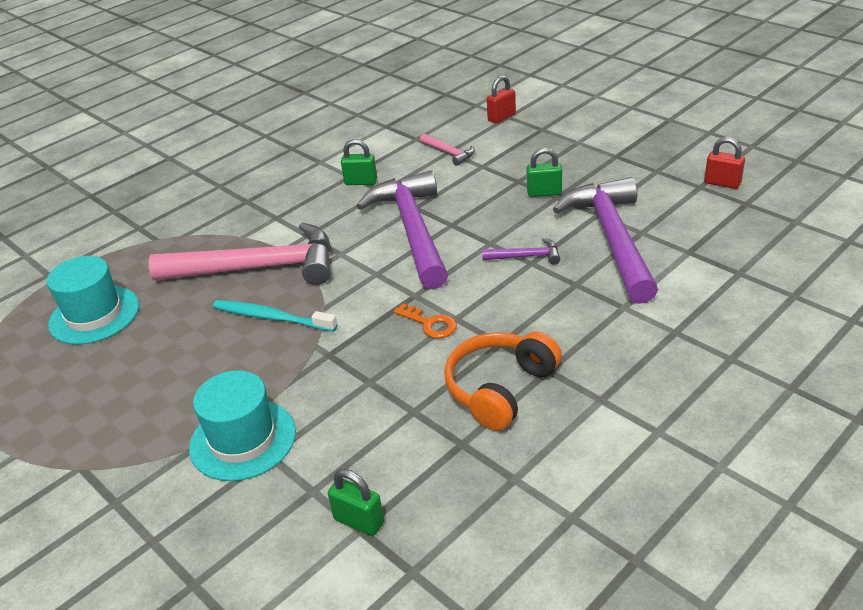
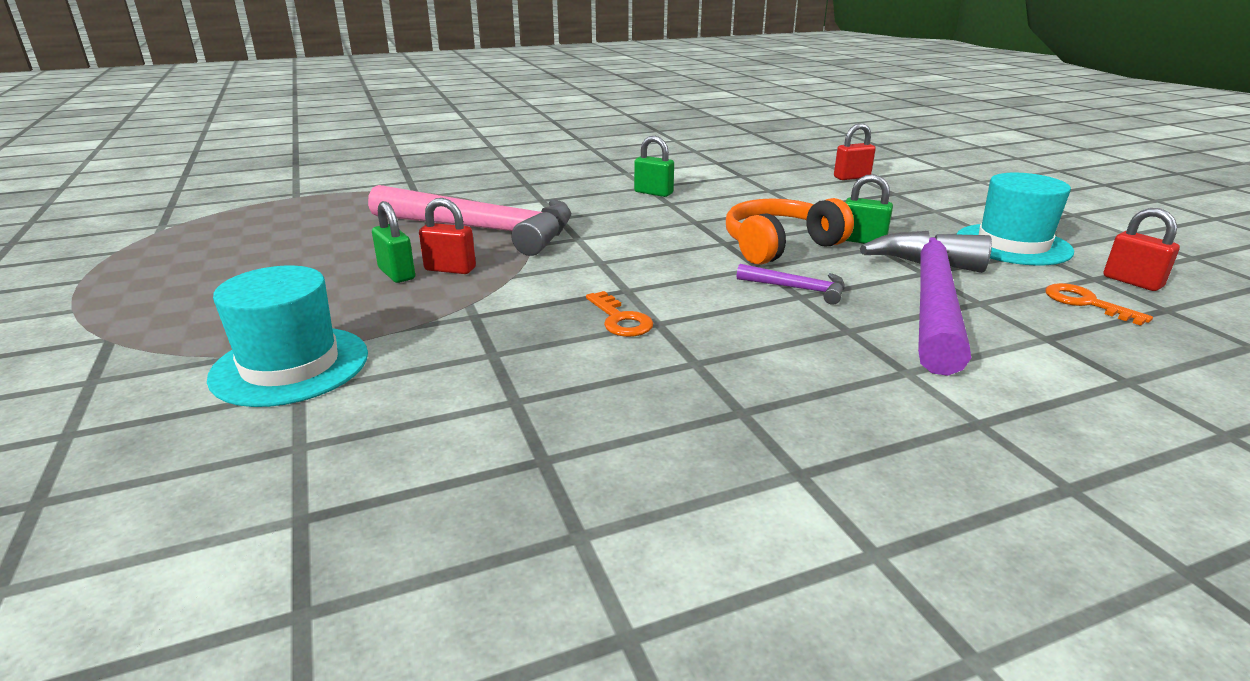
camera: 20 degrees right, 10 degrees down
turquoise hat [47,256,139,345] -> turquoise hat moved to [956,173,1074,265]
turquoise toothbrush [213,300,338,332] -> red padlock [419,198,476,274]
green padlock [328,469,384,536] -> green padlock moved to [372,201,415,283]
purple hammer [356,171,448,289] -> none
pink hammer [420,134,475,166] -> none
orange headphones [444,332,562,431] -> orange headphones moved to [726,198,854,265]
none -> orange key [1045,283,1153,326]

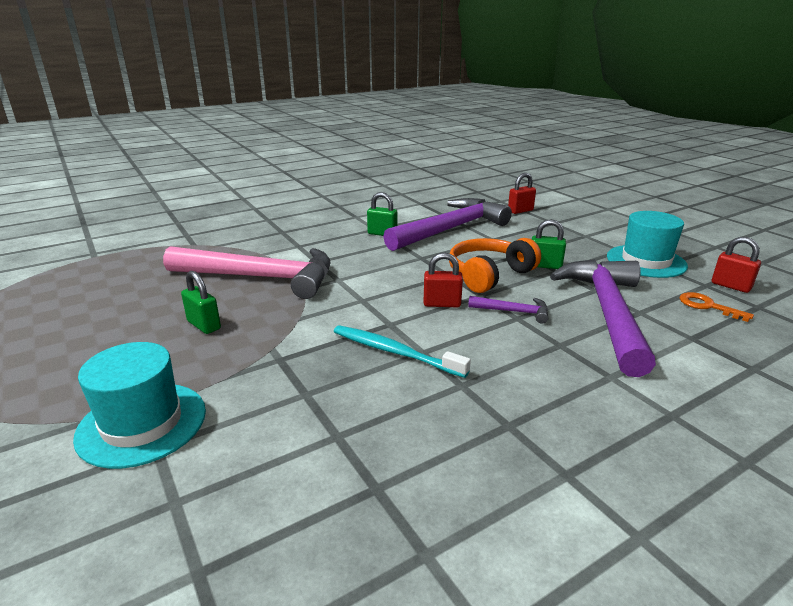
camera: 10 degrees left, 0 degrees up
red padlock [419,198,476,274] -> red padlock moved to [423,252,463,307]
orange key [586,291,653,337] -> turquoise toothbrush [334,325,471,378]
none -> purple hammer [383,198,512,251]

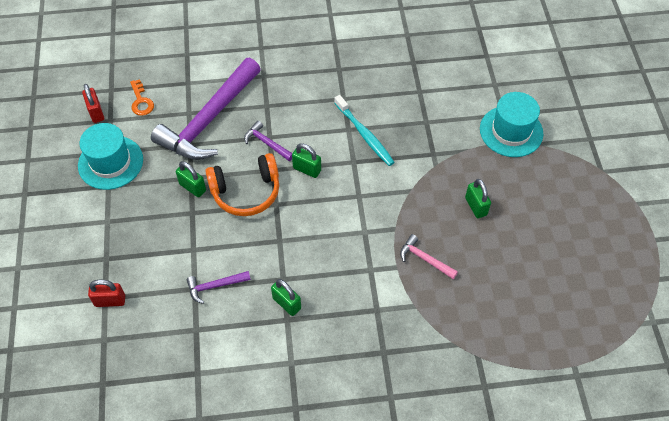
camera: 155 degrees left, 30 degrees up
pink hammer [163,246,331,299] -> pink hammer [400,234,458,279], size x0.42
purple hammer [383,198,512,251] -> purple hammer [187,271,251,304], size x0.42
red padlock [423,252,463,307] -> green padlock [292,143,321,178]

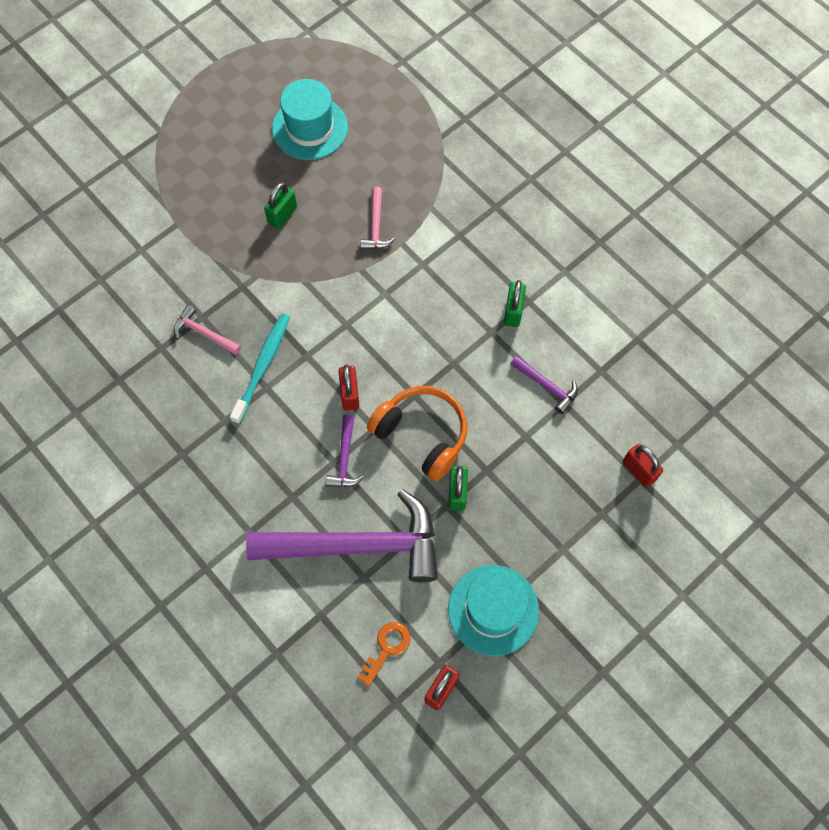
camera: 125 degrees left, 10 degrees up
green padlock [292,143,321,178] -> red padlock [339,365,359,411]
turquoise hat [480,92,543,157] -> turquoise hat moved to [272,79,348,160]
none -> pink hammer [174,305,241,355]

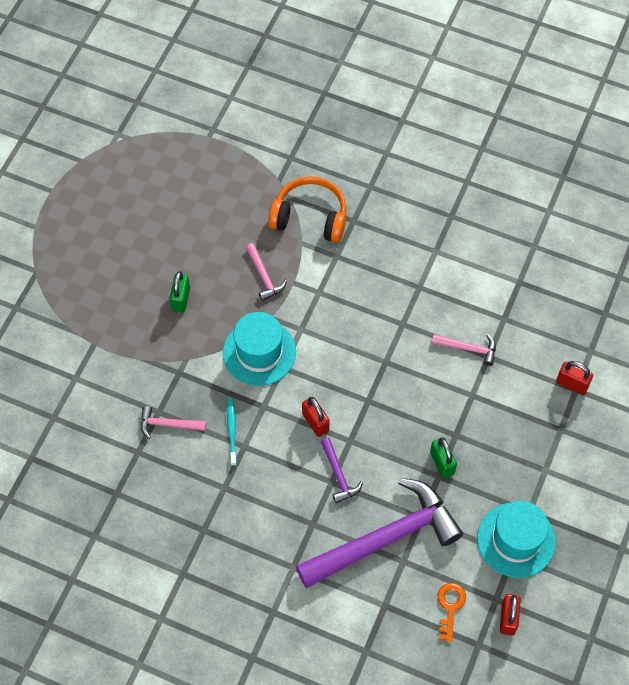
camera: 25 degrees left, 5 degrees down
turquoise toothbrush [230,314,290,424] -> turquoise toothbrush [227,398,237,466], size x0.64
turquoise hat [272,79,348,160] -> turquoise hat moved to [223,312,296,386]
orange headphones [367,386,467,481] -> orange headphones moved to [268,176,346,243]
green padlock [504,280,526,327] -> none
purple hammer [511,356,578,414] -> pink hammer [432,334,496,366]

